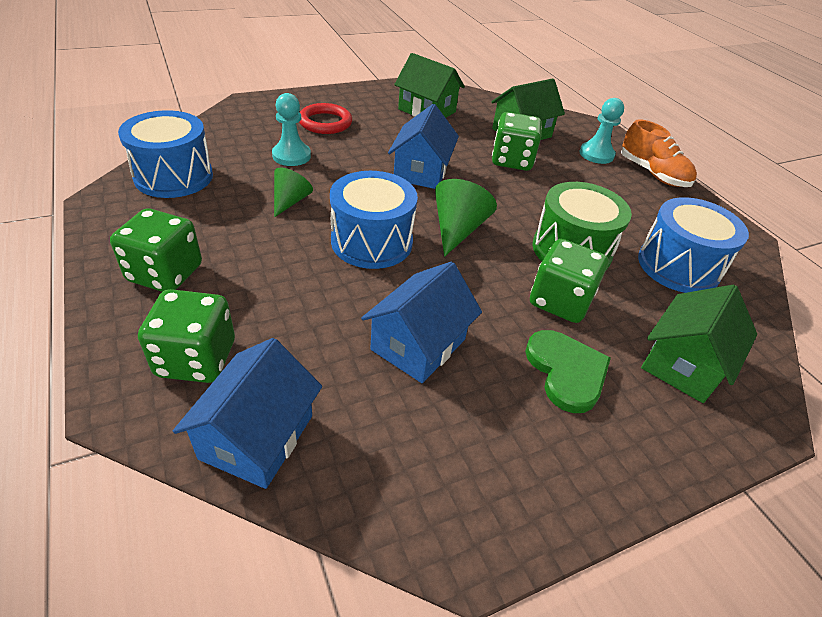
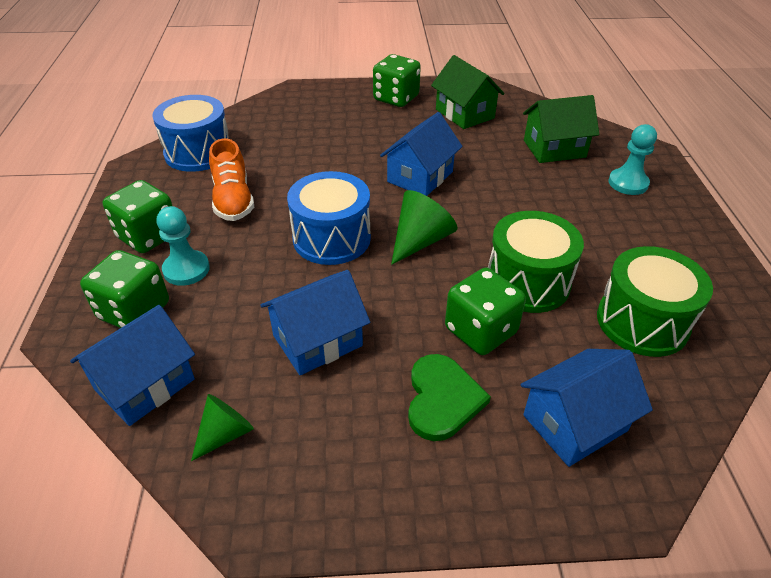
camera: 25 degrees right, 0 degrees up
turquoise pawn [272,93,311,166] -> turquoise pawn moved to [157,206,210,286]
green cone [274,168,313,217] -> green cone moved to [191,394,254,461]
red ring [299,103,352,134] -> none
green dice [492,112,542,171] -> green dice moved to [373,54,421,107]
orange shoe [621,119,697,187] -> orange shoe moved to [209,138,254,221]
blue drum [638,197,749,293] -> green drum [597,246,713,357]
green house [641,285,757,403] -> blue house [521,349,653,467]

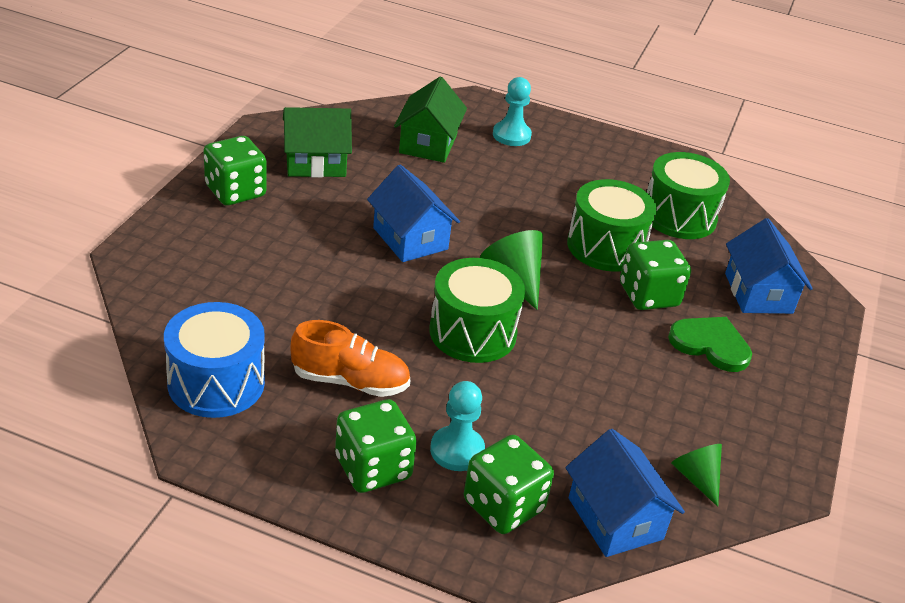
camera: 70 degrees left, 5 degrees down
blue house [260,270,370,375] -> none
blue drum [287,171,371,265] -> green drum [429,258,525,363]

